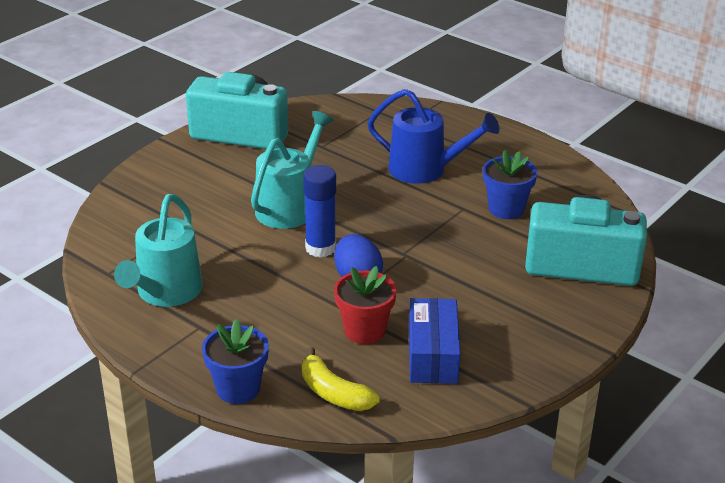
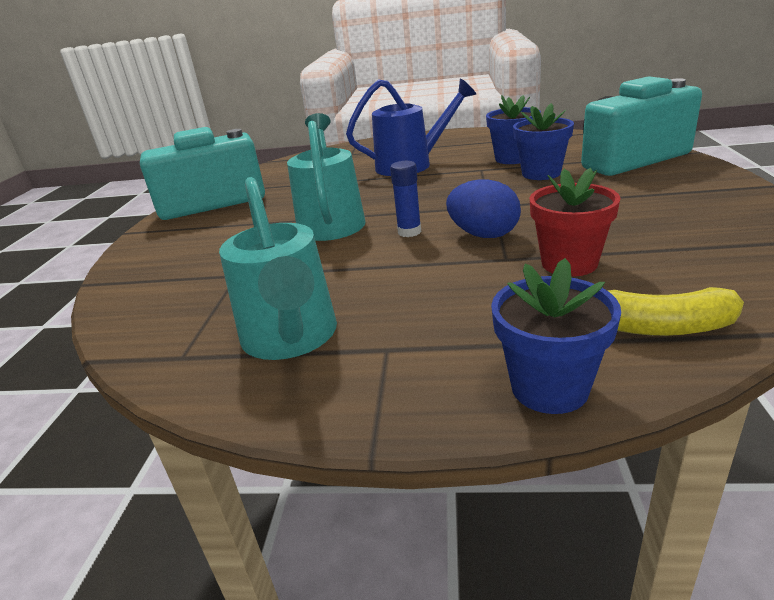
camera: 30 degrees left, 5 degrees down
blue glue stick [303,165,336,258] -> blue glue stick [390,161,421,237], size x0.65
blue box [409,298,460,384] -> none
none -> blue flower pot [513,103,574,180]

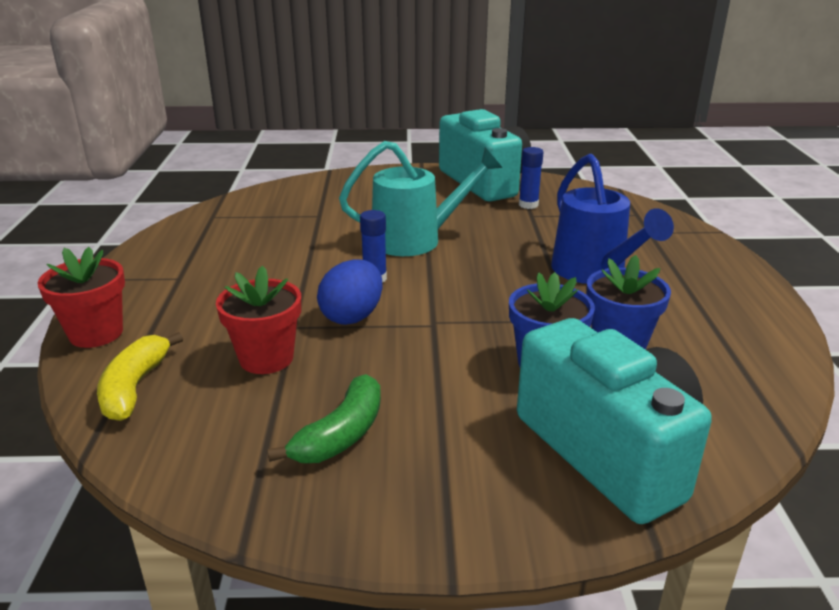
camera: 80 degrees right, 0 degrees up
turquoise watering can [219,177,337,360] -> none
blue flower pot [491,258,621,414] -> red flower pot [38,247,125,348]
none -> green banana [267,374,381,463]
none -> blue glue stick [519,147,544,209]

